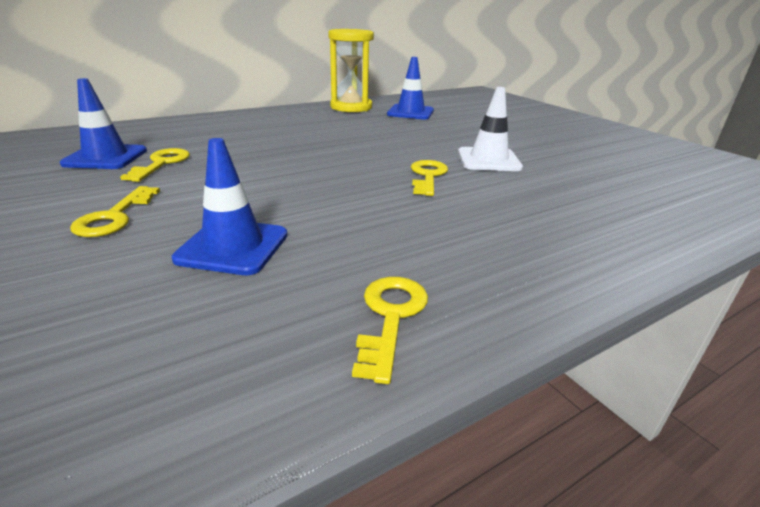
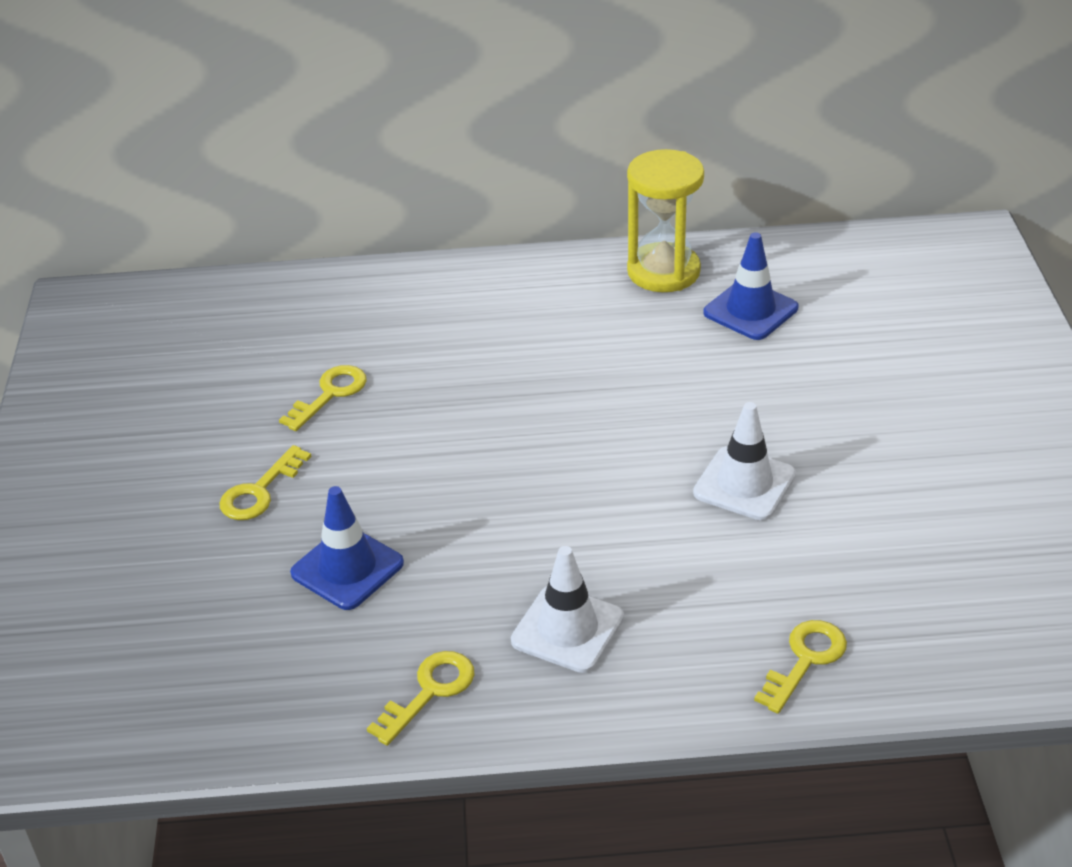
camera: 30 degrees right, 10 degrees up
blue traffic cone [60,78,147,169] -> none
yellow key [411,160,448,196] -> yellow key moved to [754,620,847,714]
none -> white traffic cone [511,546,624,673]

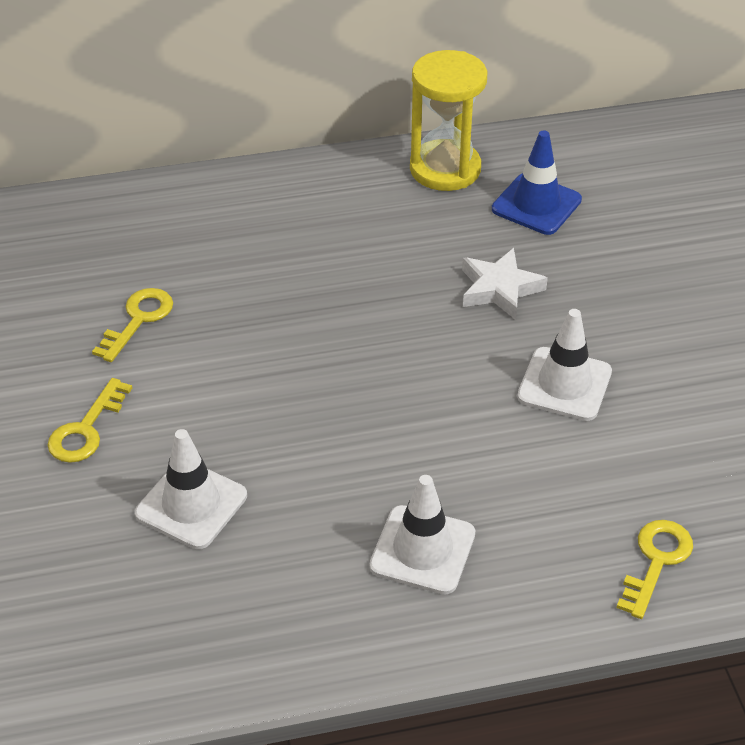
camera: 10 degrees left, 5 degrees up
blue traffic cone [290,486,404,610] -> white traffic cone [135,429,247,549]
yellow key [367,651,475,746] -> none
none -> white star [462,248,548,320]

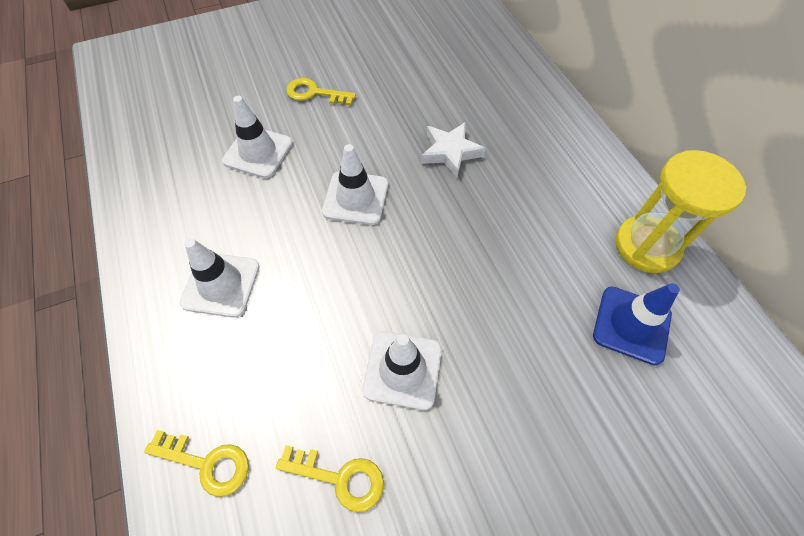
camera: 80 degrees right, 15 degrees up
yellow key [92,288,173,362] -> yellow key moved to [276,445,384,512]
white star [462,248,548,320] -> white star moved to [421,122,486,178]
none -> white traffic cone [322,144,388,225]

